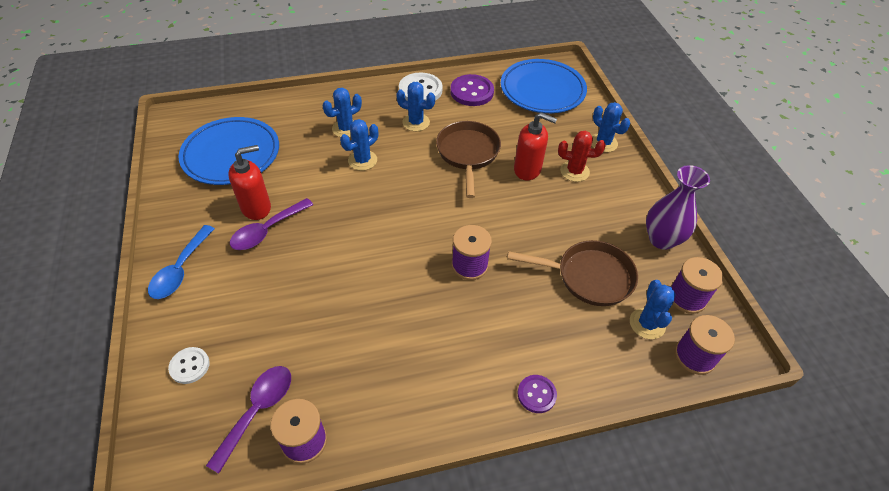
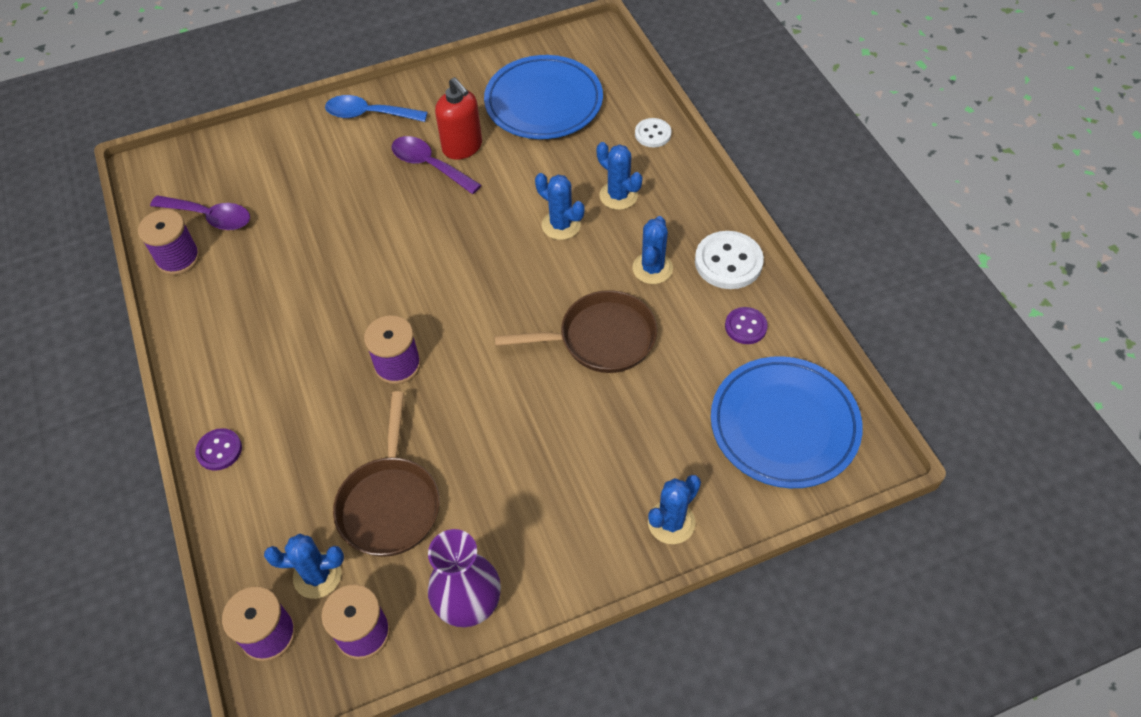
camera: 85 degrees right, 5 degrees up
white button [168,347,210,384] -> white button moved to [635,118,672,147]
purple button [450,74,494,106] -> purple button [725,307,768,344], size x0.59
red soap dispenser [514,112,557,180] -> none
red cactus [558,131,606,182] -> none

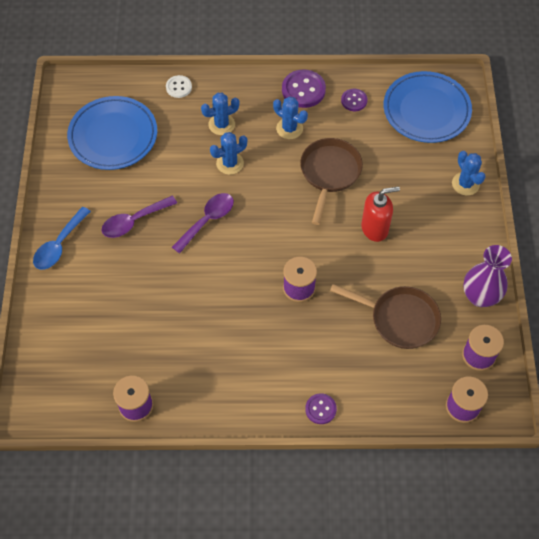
camera: 70 degrees left, 5 degrees up
purple spoon [150,195,250,230] -> purple spoon moved to [172,193,234,253]
blue cactus [264,534,344,599] -> none
red soap dispenser [435,77,482,160] -> red soap dispenser moved to [361,186,400,242]
white button [695,231,764,289] -> purple button [282,70,326,108]

